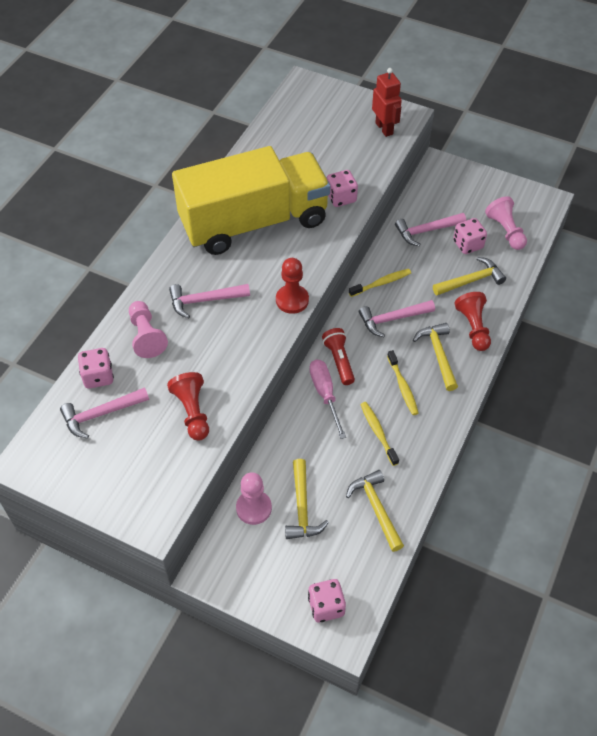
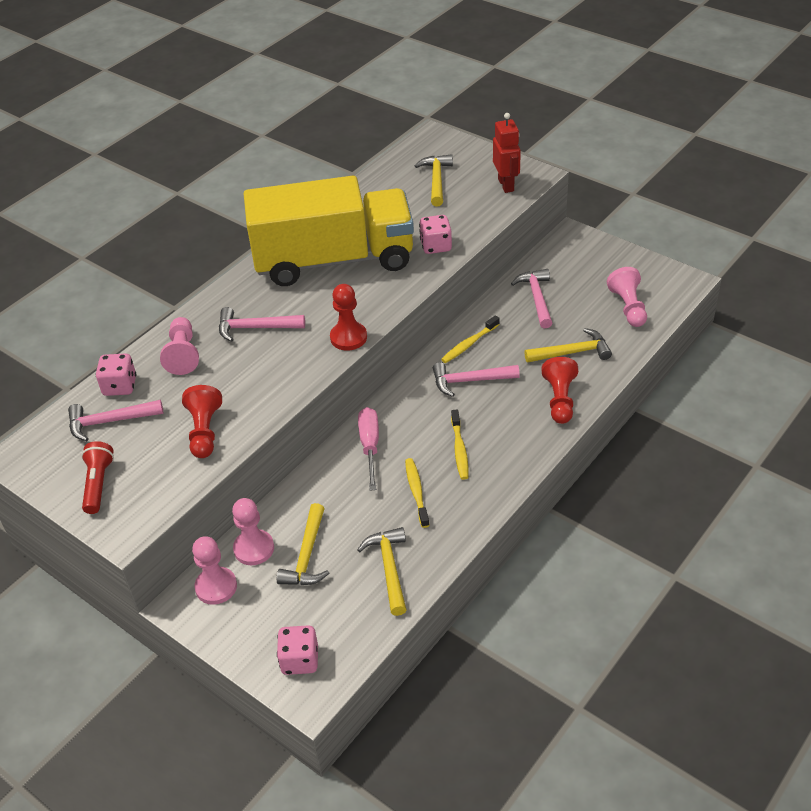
camera: 15 degrees right, 10 degrees down
red flashlight [322,328,355,385] -> red flashlight moved to [81,441,114,514]
yellow toothbrush [349,269,411,297] -> yellow toothbrush turned 150 degrees clockwise [441,315,500,363]
pink hammer [395,213,466,246] -> pink hammer turned 90 degrees clockwise [511,269,552,328]
yellow hammer [413,323,458,391] -> yellow hammer moved to [415,154,453,206]
pink dice [453,218,487,254] -> none
none -> pink pawn [192,536,237,605]

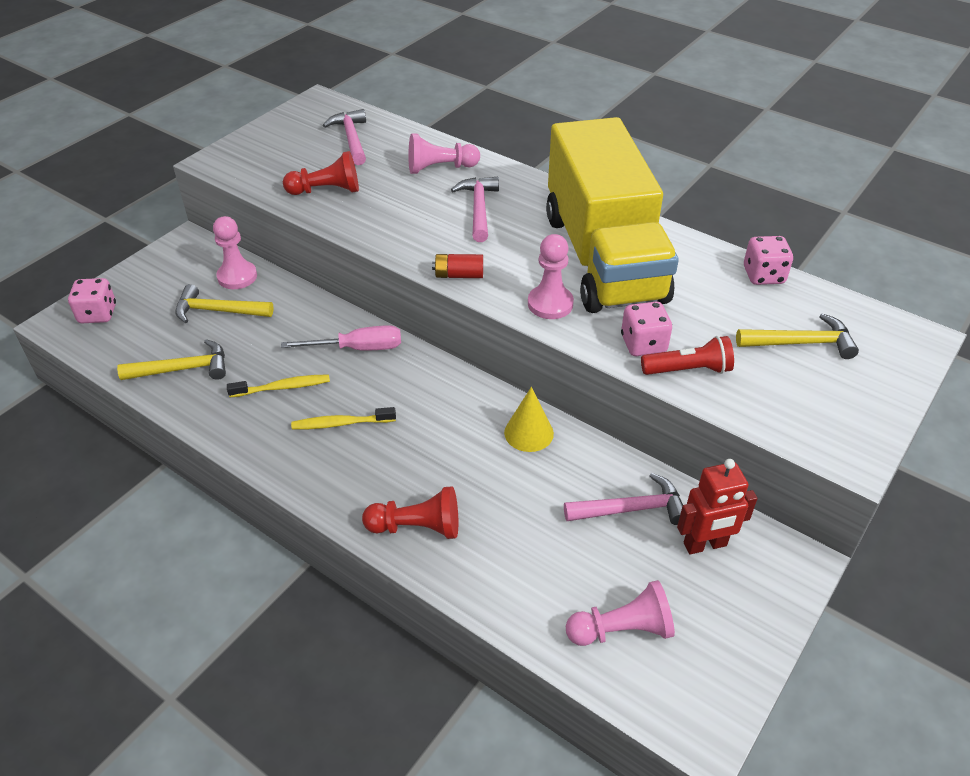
camera: 85 degrees right, 0 degrees up
red flashlight [81,441,114,514] -> red flashlight moved to [641,336,734,375]
pink dice [96,353,136,396] -> pink dice moved to [744,236,793,285]
pink pawn [192,536,237,605] -> pink pawn moved to [528,234,574,319]
red pawn [330,284,367,351] -> red battery [432,254,483,278]
pink hammer [433,362,520,397] -> none
yellow toothbrush [441,315,500,363] -> yellow cone [504,387,554,452]
red robot [493,113,521,193] -> red robot moved to [677,459,758,554]
yellow hammer [524,328,612,363] -> none

